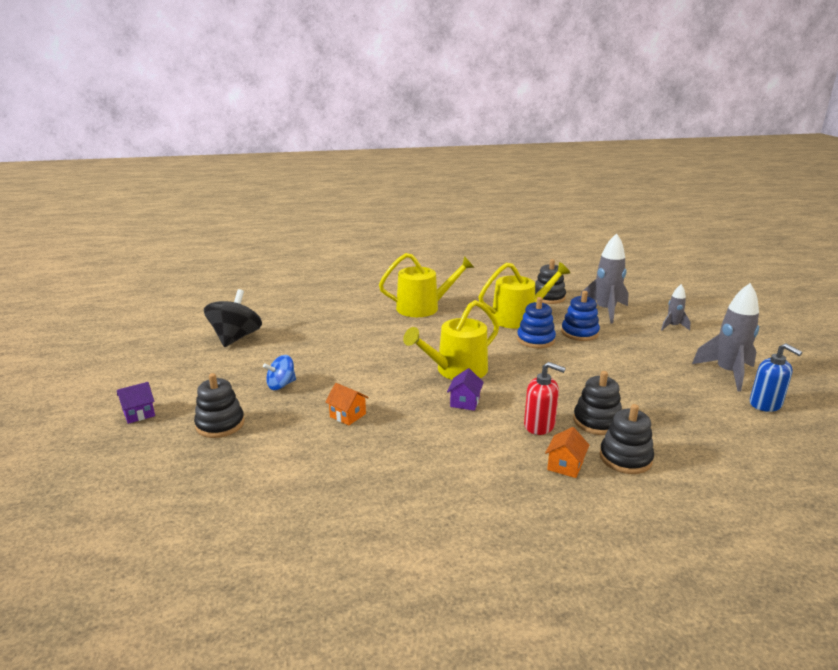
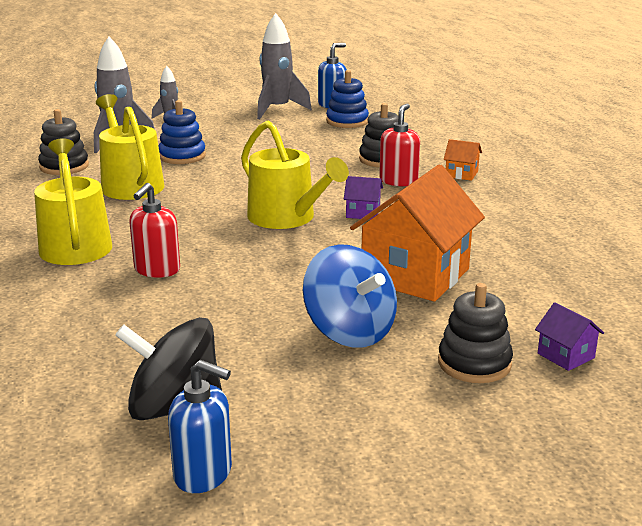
camera: 95 degrees left, 0 degrees up
purple house [117,382,155,424] -> purple house moved to [535,302,604,371]
blue spinning top [263,355,296,390] -> blue spinning top [303,244,397,348], size x1.74
orange house [325,383,369,425] -> orange house [350,164,485,302], size x2.35
blue stacking toy [517,297,556,348] -> blue stacking toy moved to [326,70,369,128]
black stacking toy [600,404,654,474] -> none
none -> red soap dispenser [129,183,180,278]
none -> blue soap dispenser [168,360,232,493]

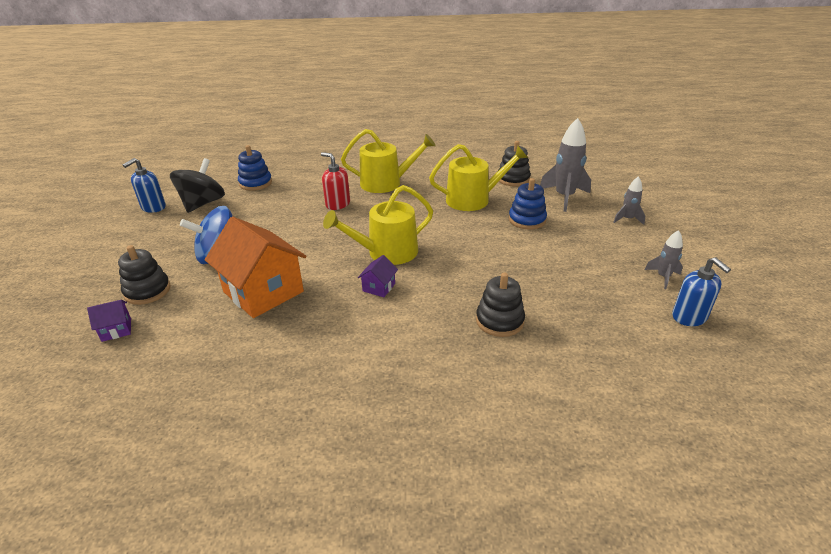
camera: 105 degrees right, 10 degrees up
grey rocket [257,13,312,119] -> grey rocket [645,230,683,289], size x0.54
blue stacking toy [326,70,369,128] -> blue stacking toy moved to [238,145,272,191]
red soap dispenser [379,104,420,186] -> none
orange house [444,139,482,181] -> none

